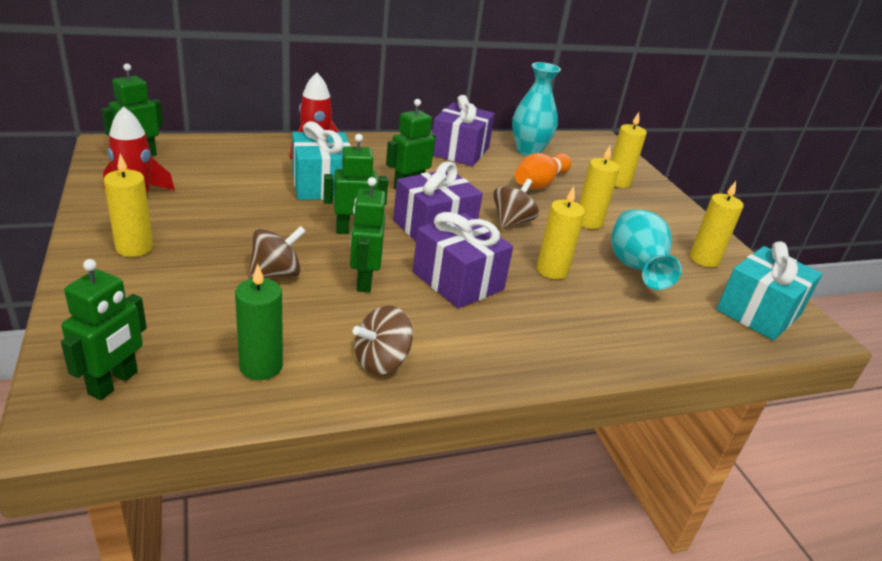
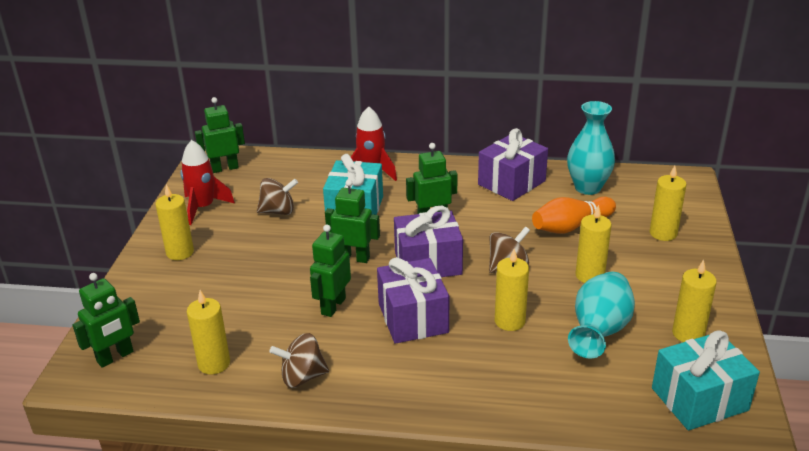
camera: 30 degrees right, 0 degrees up
green candle [235,264,283,380] -> yellow candle [187,290,230,375]
brown spinning top [248,226,306,279] -> brown spinning top moved to [257,178,298,215]

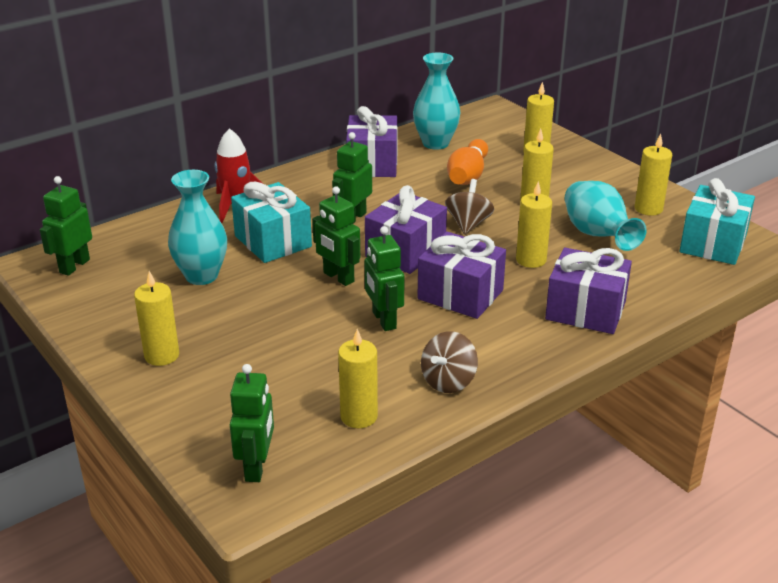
camera: 45 degrees left, 0 degrees up
red rocket [180,140,235,225] -> none
brown spinning top [257,178,298,215] -> turquoise vase [168,170,227,285]
green robot [325,180,380,263] -> green robot turned 105 degrees counterclockwise [312,186,360,286]
none -> purple gift [545,247,632,334]

